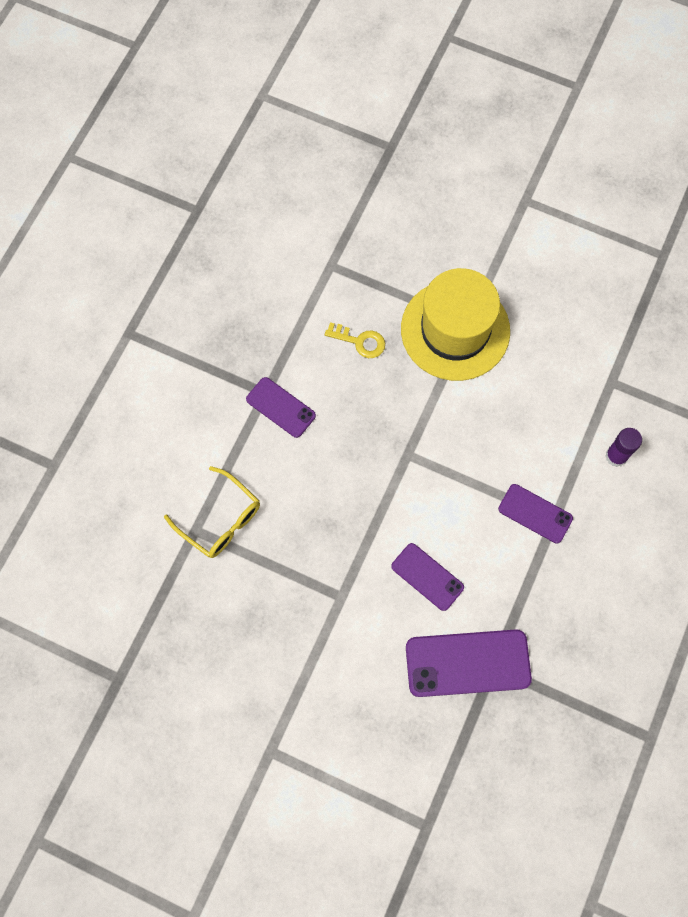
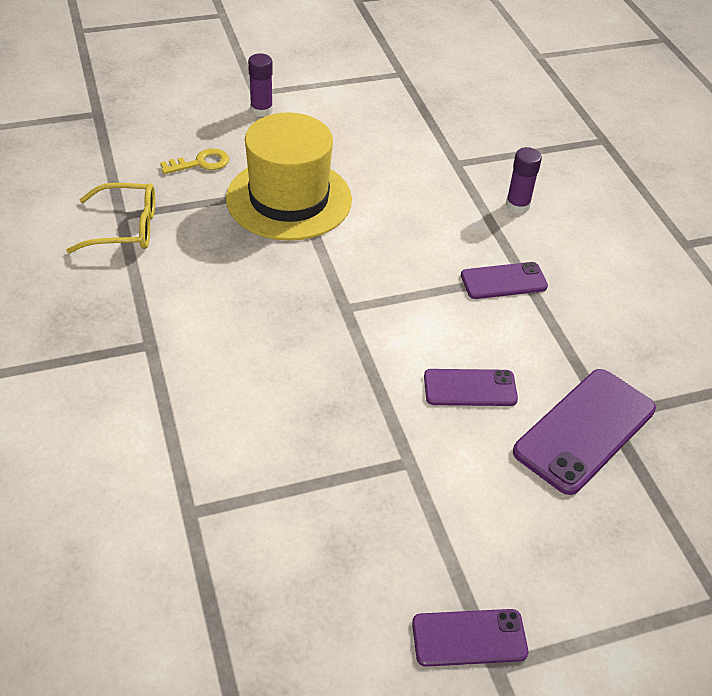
camera: 45 degrees left, 25 degrees down
yellow glasses [164,466,260,558] -> yellow glasses moved to [66,183,155,253]
purple phone [246,377,316,438] -> purple phone moved to [412,609,528,667]
yellow key [325,322,385,358] -> yellow key moved to [160,148,229,174]
none -> purple glue stick [248,53,273,117]

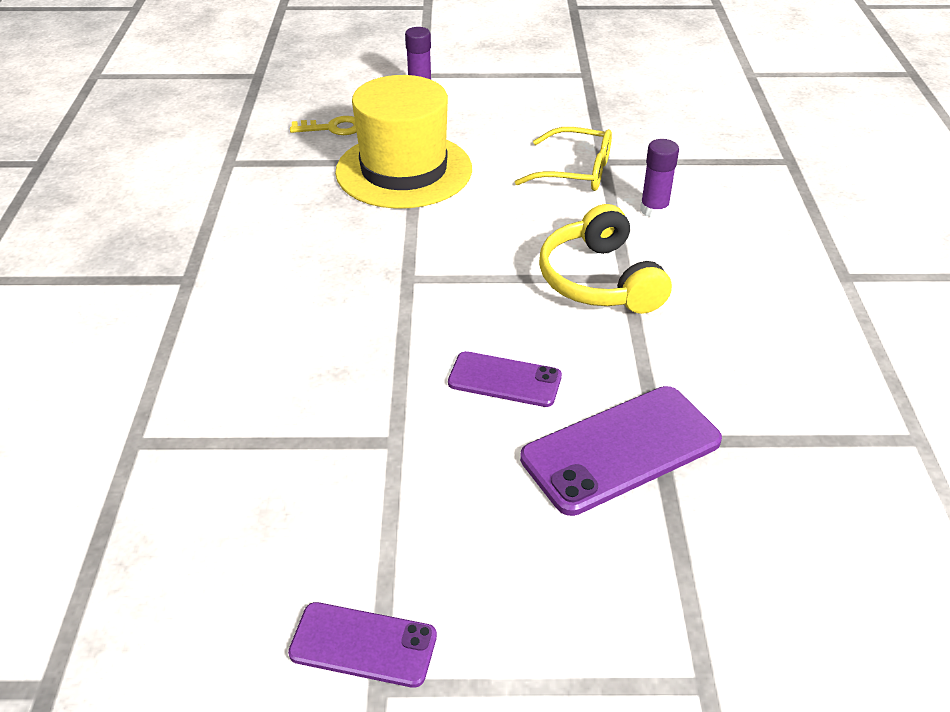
camera: 20 degrees right, 5 degrees down
yellow glasses [66,183,155,253] -> yellow glasses moved to [515,127,612,191]
purple phone [461,262,548,299] -> yellow headphones [539,204,672,314]

